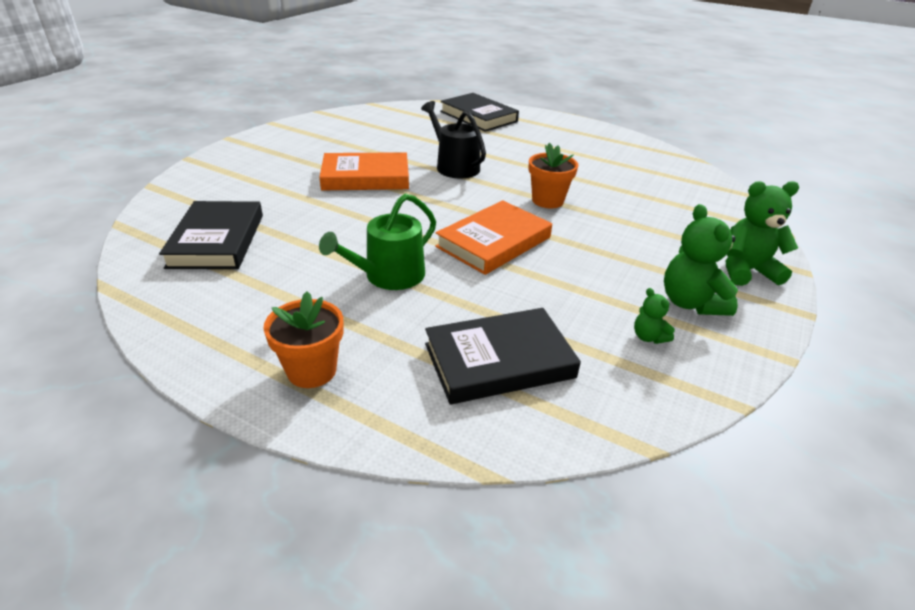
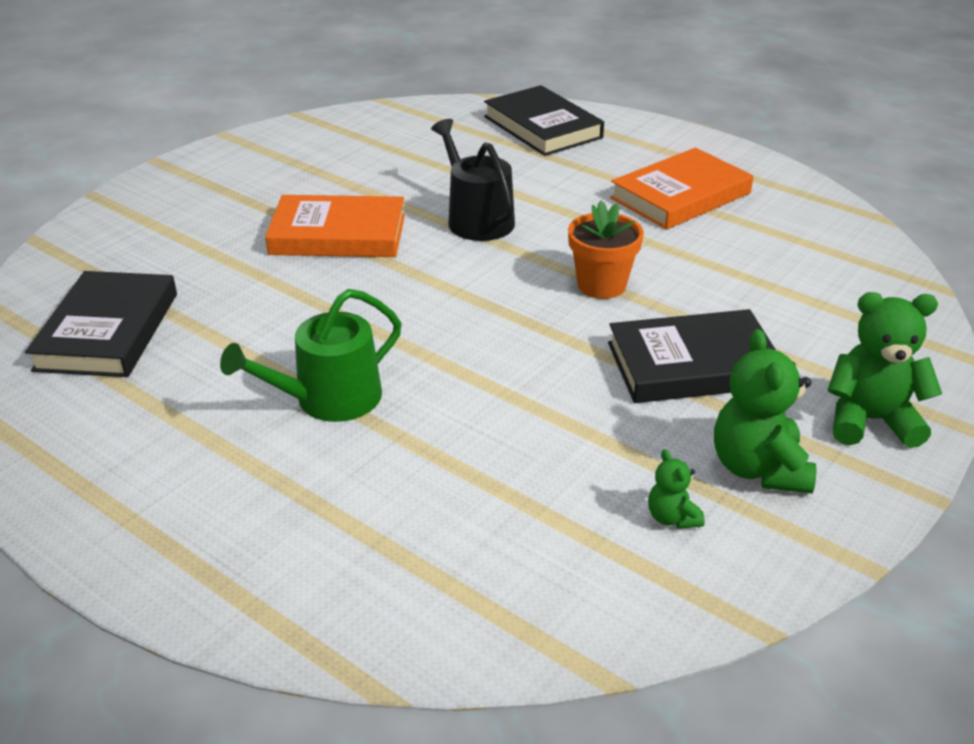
camera: 10 degrees right, 0 degrees up
orange flower pot [263,291,344,388] -> none
black book [425,308,581,405] -> black book moved to [608,309,776,403]
orange book [435,200,552,275] -> orange book moved to [610,148,753,230]

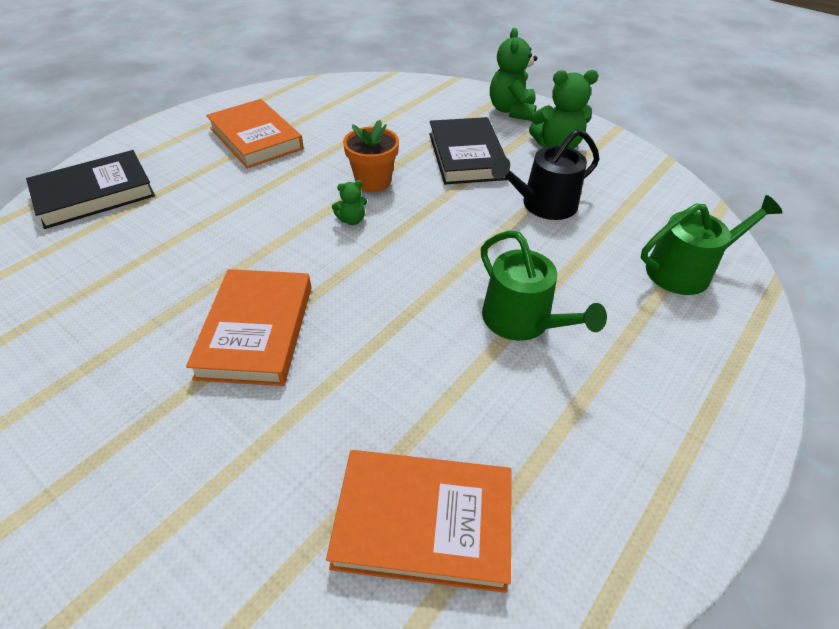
camera: 90 degrees left, 10 degrees up
black book [25,271,177,377] -> orange book [326,450,512,593]
black watering can [431,119,515,241] -> black watering can moved to [492,129,599,220]
green teddy bear [648,449,705,529] -> green teddy bear moved to [332,180,367,225]
none -> green watering can [641,195,782,295]

